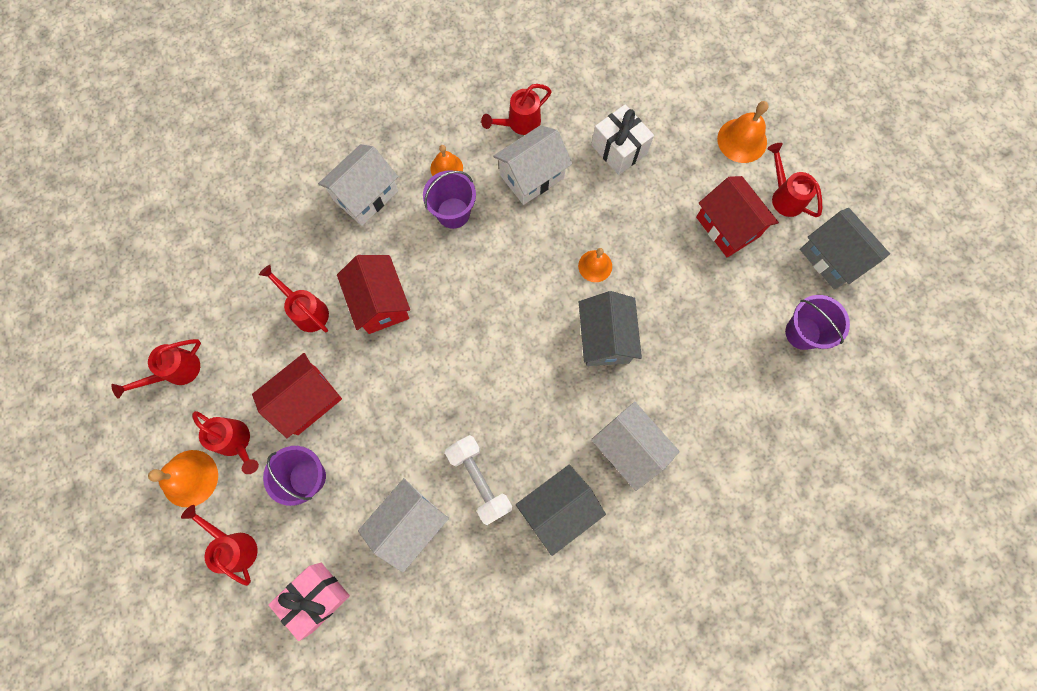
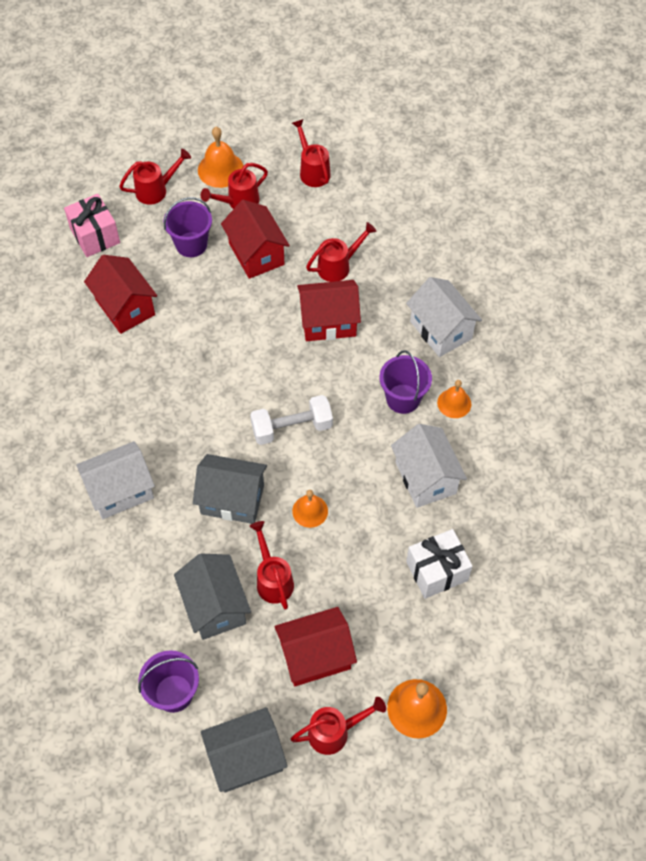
camera: 105 degrees right, 15 degrees down
white house [358,478,449,573] -> red house [84,255,157,334]
white dumbbell [445,435,512,525] -> white dumbbell moved to [250,395,333,445]
red watering can [481,84,552,135] -> red watering can moved to [250,521,294,610]
grey house [516,465,606,556] -> grey house moved to [174,554,251,640]

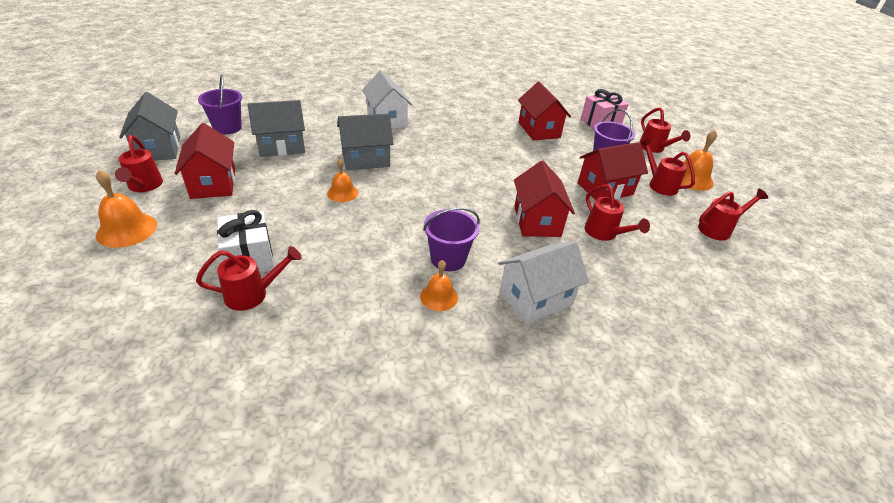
camera: 90 degrees right, 20 degrees down
red house [84,255,157,334] -> red house turned 75 degrees counterclockwise [518,82,571,140]
grey house [193,454,267,524] -> grey house turned 60 degrees clockwise [337,114,393,170]
white dumbbell [250,395,333,445] -> none
red watering can [250,521,294,610] -> red watering can moved to [196,246,302,311]
white house [391,424,467,508] -> none

